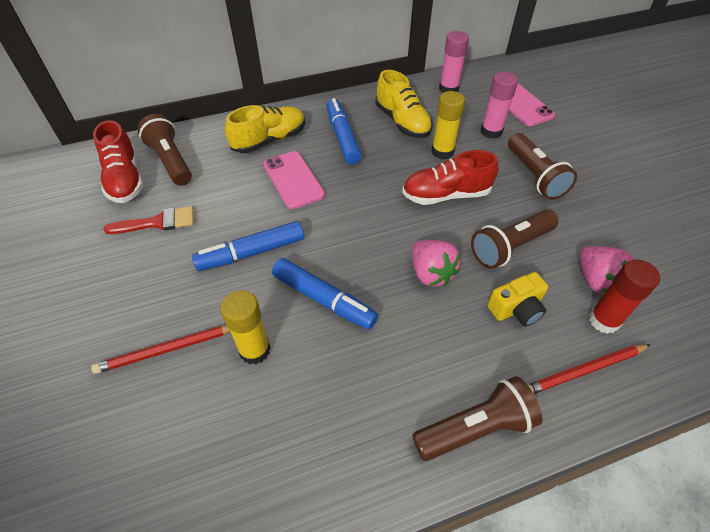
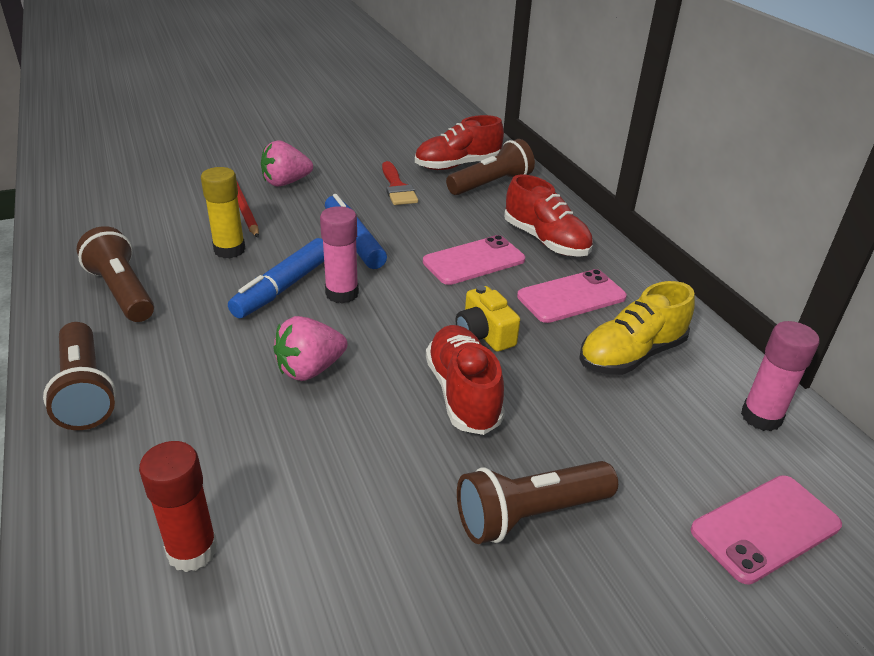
camera: 85 degrees right, 15 degrees down
yellow shoe [225,105,305,153] -> red shoe [504,175,593,257]
blue marker [327,98,362,164] -> pink phone [517,269,627,323]
yellow glue stick [431,91,465,159] -> none
brown flashlight [471,210,558,269] -> brown flashlight moved to [77,226,154,322]
pink glue stick [481,72,518,139] -> pink glue stick moved to [320,206,359,304]
yellow camera [487,272,548,327] -> yellow camera moved to [456,285,520,352]
red pencil [528,344,651,394] -> none
pink strawberry [579,246,634,294] -> pink strawberry moved to [261,140,313,186]

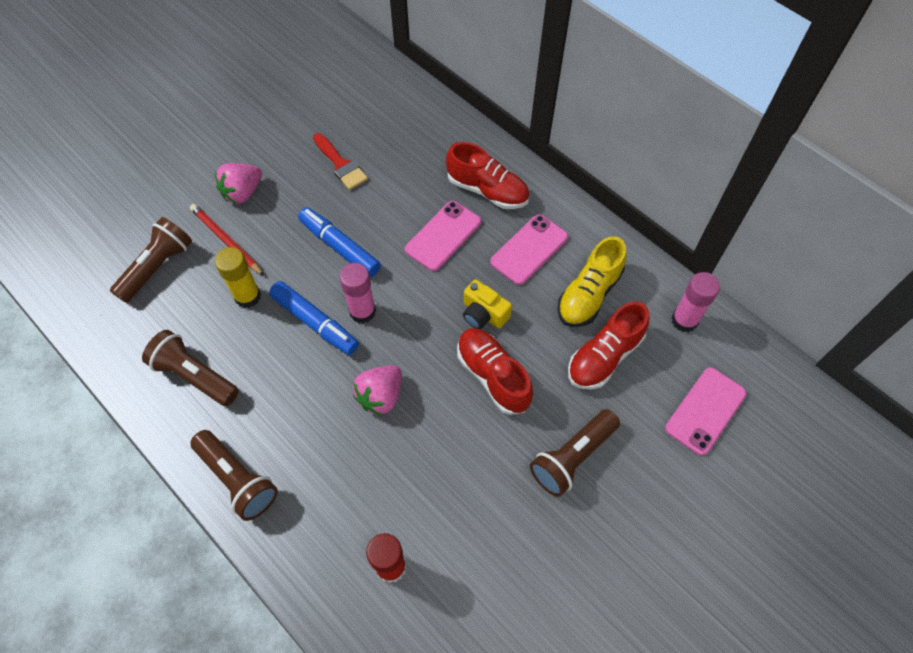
camera: 20 degrees left, 25 degrees up
blue marker [228,238,324,318] -> blue marker turned 60 degrees counterclockwise [269,281,359,355]
red shoe [415,115,504,170] -> red shoe moved to [568,301,650,390]
brown flashlight [446,139,535,195] -> brown flashlight moved to [110,217,192,303]

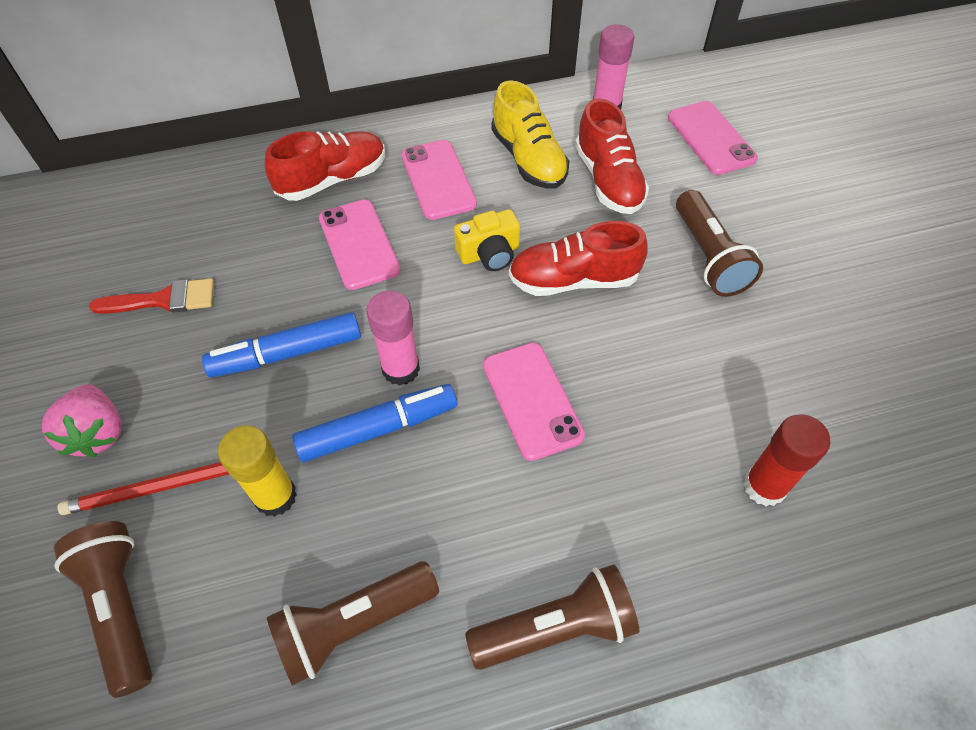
camera: 60 degrees left, 5 degrees down
pink strawberry [353,365,402,416] -> pink phone [483,343,585,461]

